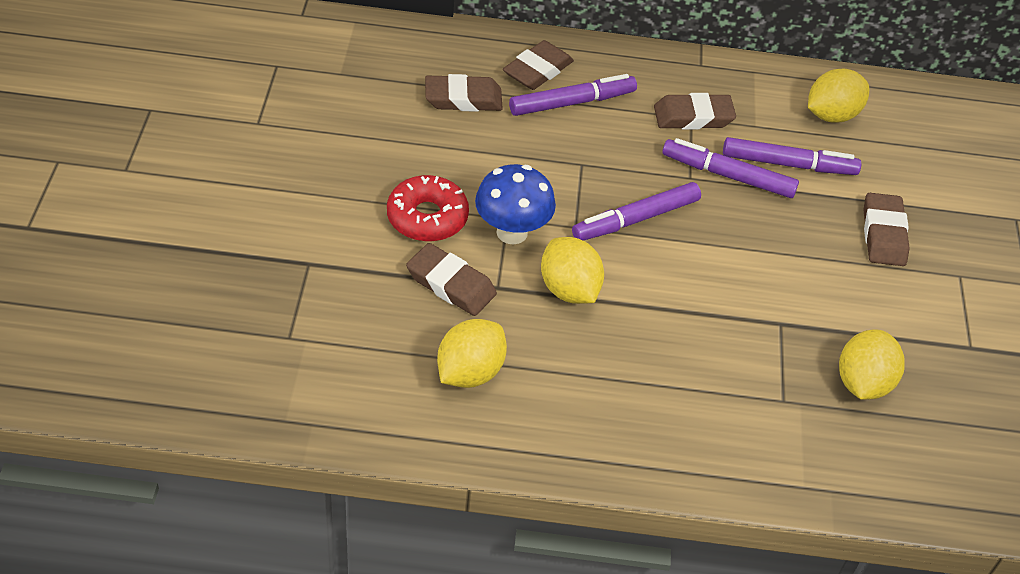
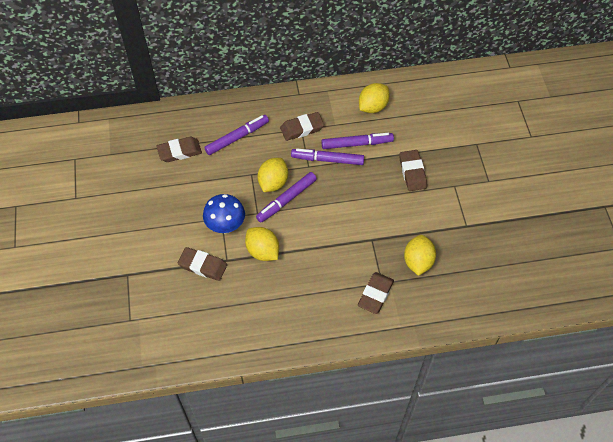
camera: 10 degrees left, 10 degrees up
red donut [387,175,469,242] -> none
yellow lemon [437,319,507,388] -> yellow lemon moved to [258,158,288,192]
brown eraser [503,40,574,90] -> brown eraser moved to [358,272,394,314]

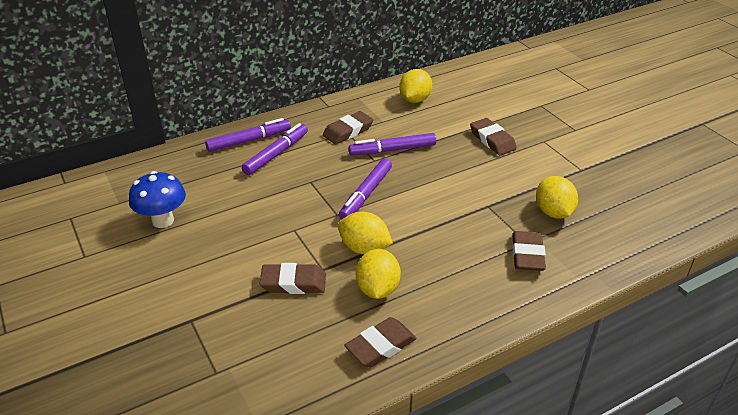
camera: 20 degrees left, 20 degrees down
brown eraser [156,137,202,162] -> brown eraser moved to [344,317,417,367]
blue mushroom [203,194,245,234] -> blue mushroom moved to [129,171,186,228]
yellow lemon [258,158,288,192] -> yellow lemon moved to [356,249,401,299]
purple marker [321,133,394,149] -> purple marker moved to [205,118,291,152]

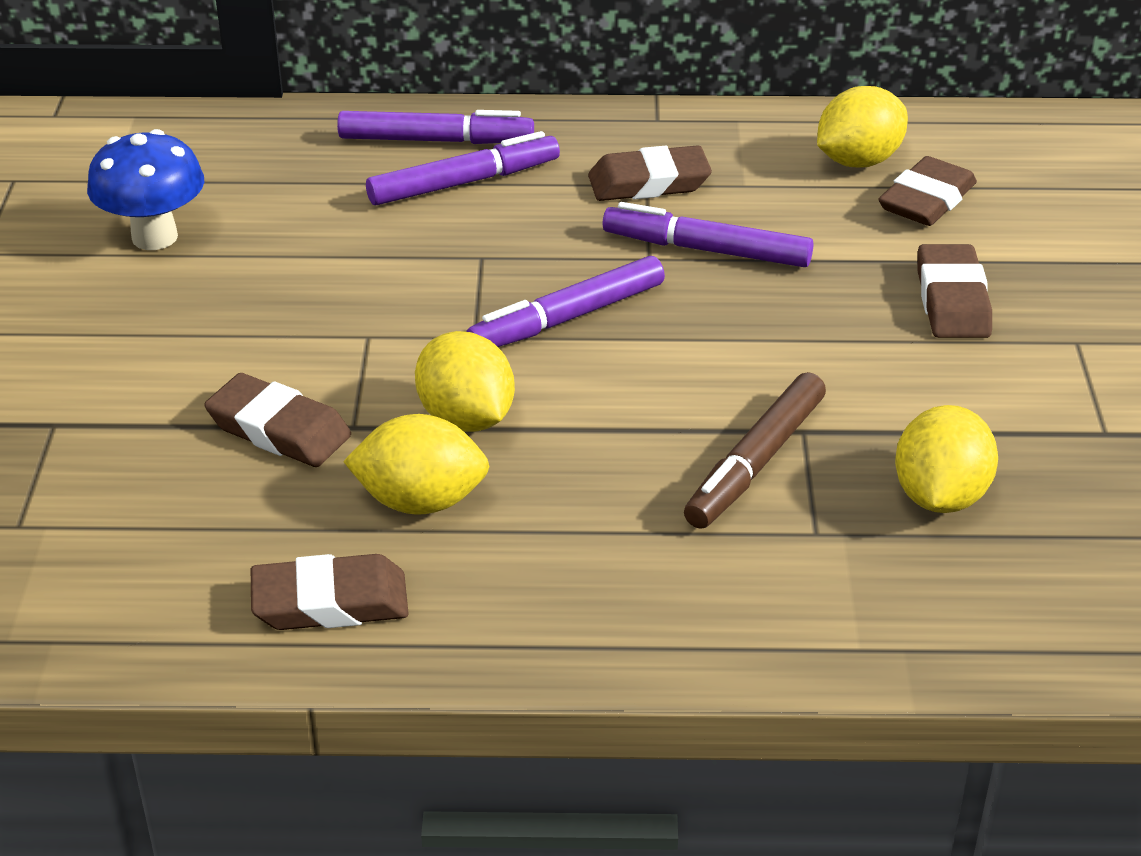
camera: 30 degrees right, 0 degrees up
yellow lemon [356,249,401,299] -> yellow lemon turned 60 degrees clockwise [343,414,489,515]
brown eraser [512,231,546,271] -> brown eraser moved to [878,156,977,226]
none -> brown marker [684,372,826,529]

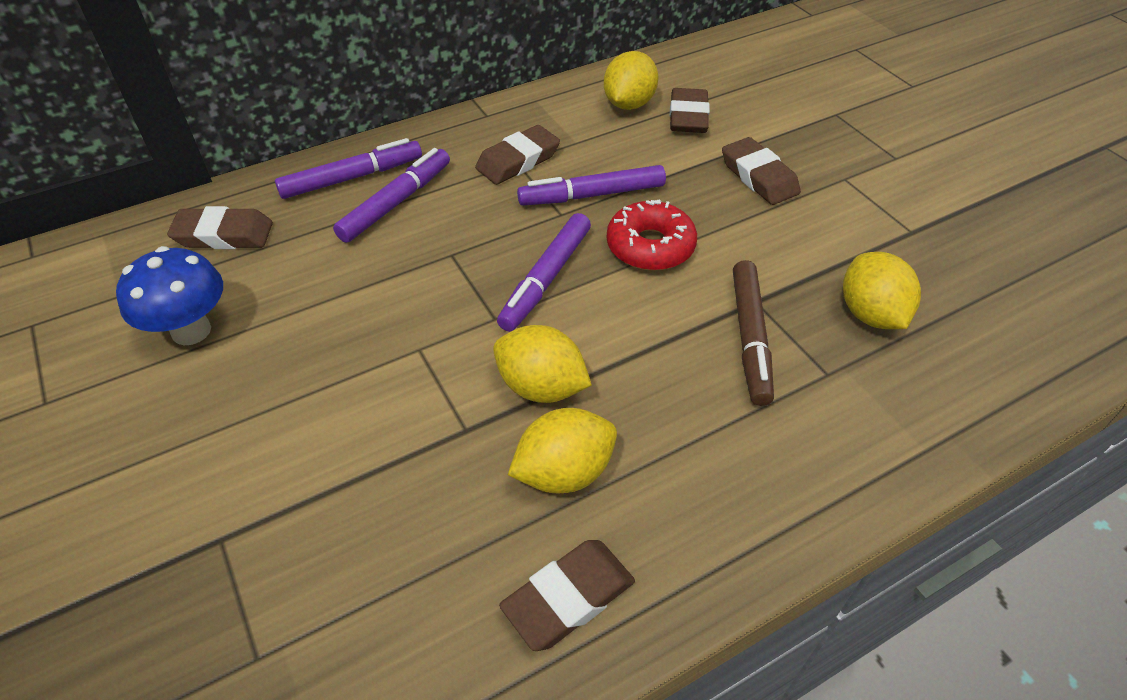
camera: 30 degrees left, 10 degrees up
brown eraser [204,373,351,467] -> brown eraser moved to [167,206,273,249]
none -> red donut [607,199,697,271]

